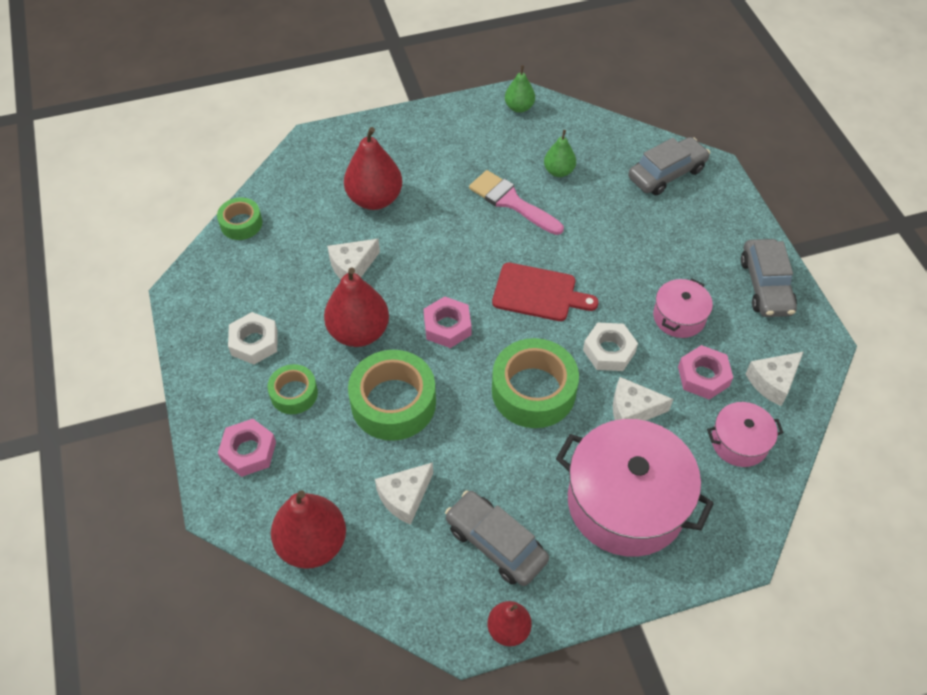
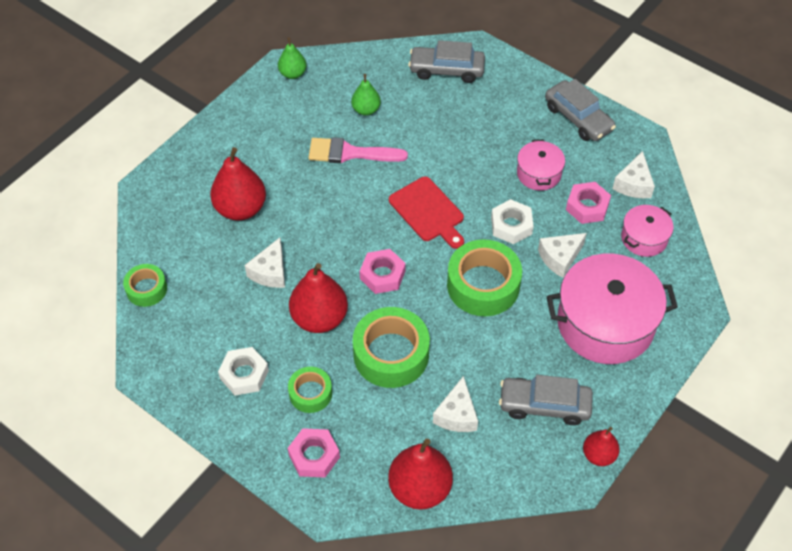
camera: 35 degrees left, 0 degrees up
red cutting board [492,262,599,321] -> red cutting board turned 75 degrees clockwise [389,176,464,249]
grey car [628,137,710,196] -> grey car turned 105 degrees counterclockwise [408,40,485,83]

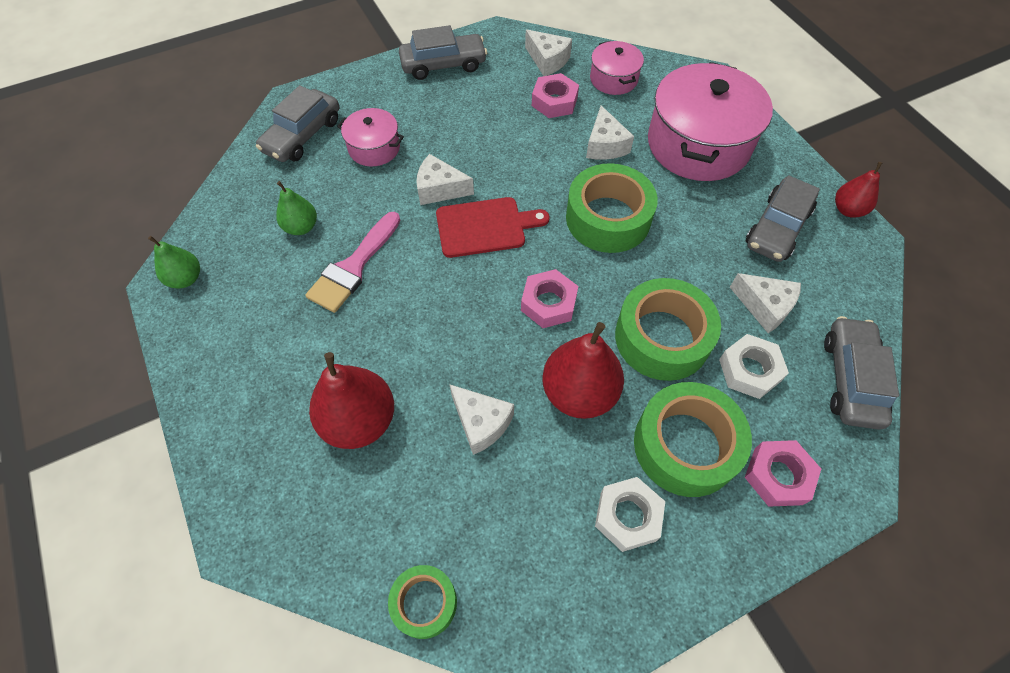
camera: 65 degrees left, 5 degrees up
green tape [288,367,332,413] -> green tape [634,382,752,497], size x1.79
red pear [388,439,453,510] -> grey car [824,316,899,430]
white nut [491,199,533,244] -> white nut moved to [719,334,789,399]
pink pot [517,139,565,191] -> pink pot moved to [337,108,404,167]
none -> white cheese [417,154,474,205]

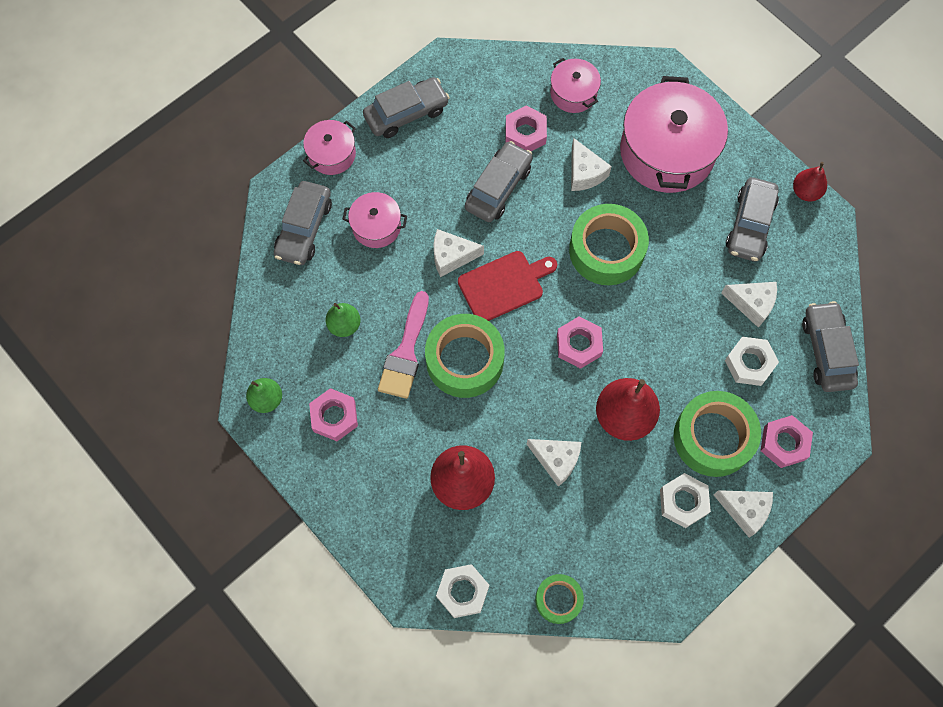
camera: 15 degrees left, 10 degrees up
white cheese [525,30,572,76] -> white cheese moved to [714,490,773,538]
green tape [615,278,721,381] -> green tape moved to [425,314,505,398]
none -> pink pot [303,120,356,175]
none -> pink nut [309,388,358,441]
none -> white nut [436,564,489,618]
none -> grey car [465,141,532,222]

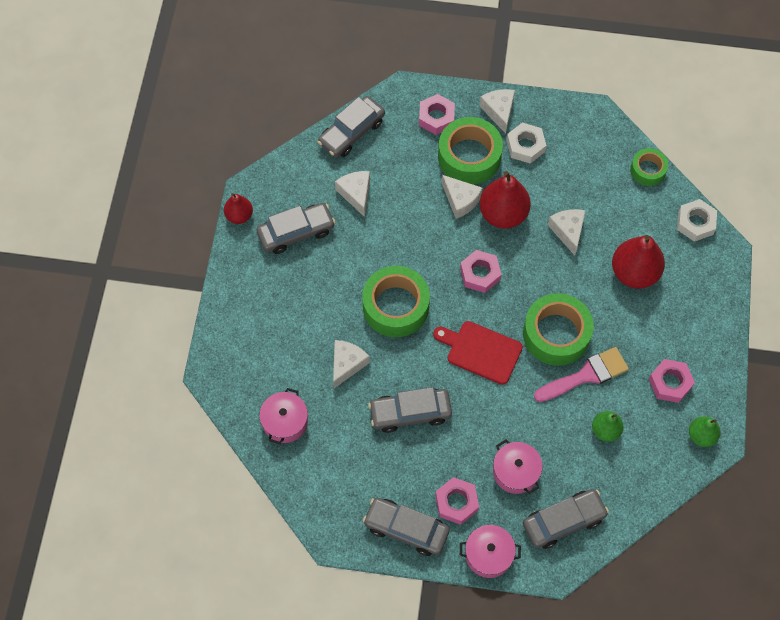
camera: 130 degrees left, 5 degrees down
white cheese [433,229,484,277] -> white cheese moved to [442,175,483,219]
pink nut [506,106,547,151] -> pink nut moved to [435,477,479,525]
pink pot [620,76,728,193] -> none
white nut [725,337,779,386] -> none

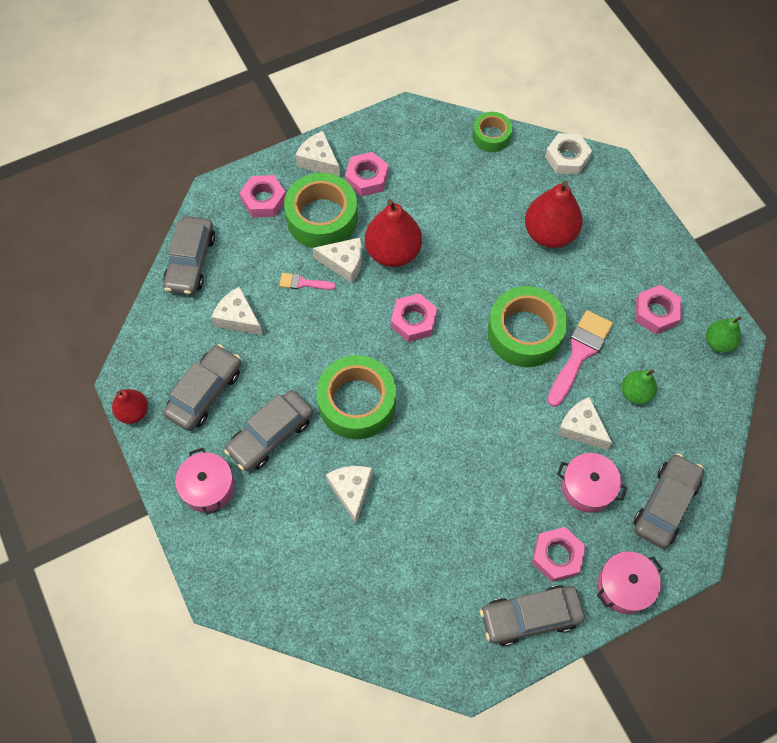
camera: 35 degrees left, 0 degrees up
pink pot [259,388,308,444] -> pink pot moved to [175,448,234,515]
grey car [368,387,452,433] -> grey car moved to [224,390,313,471]
red cutting board [433,321,523,385] -> none
white nut [506,123,546,164] -> pink nut [345,152,389,197]
white cheese [548,209,586,255] -> white cheese moved to [557,397,612,450]
none -> pink brush [279,273,336,290]

